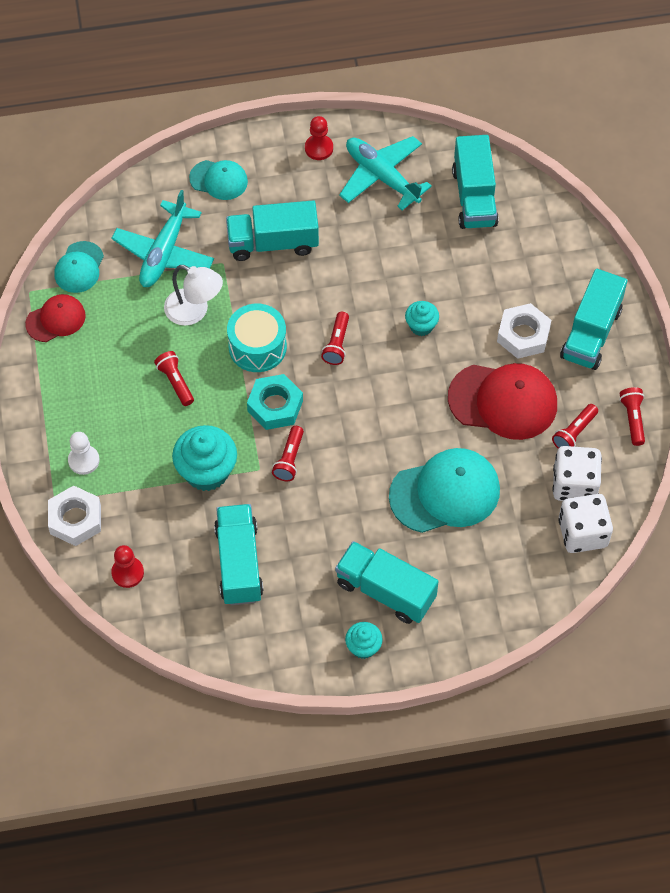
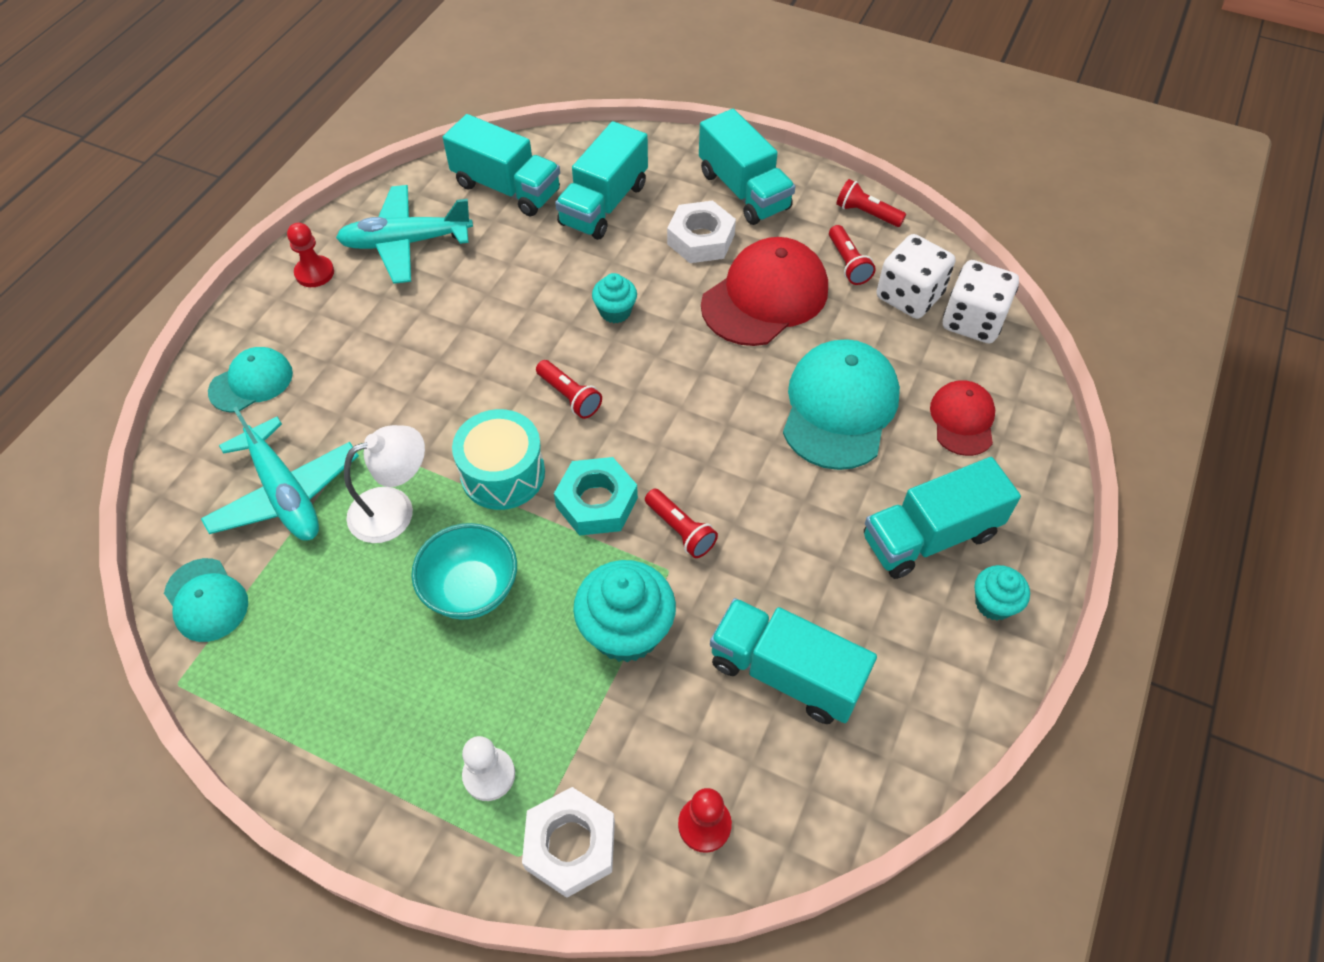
camera: 55 degrees left, 5 degrees down
red cap [25,294,86,342] -> red cap moved to [930,380,995,456]
red flashlight [154,351,194,406] -> turquoise bowl [411,523,517,620]
turquoise truck [226,201,319,261] -> turquoise truck moved to [555,121,648,240]

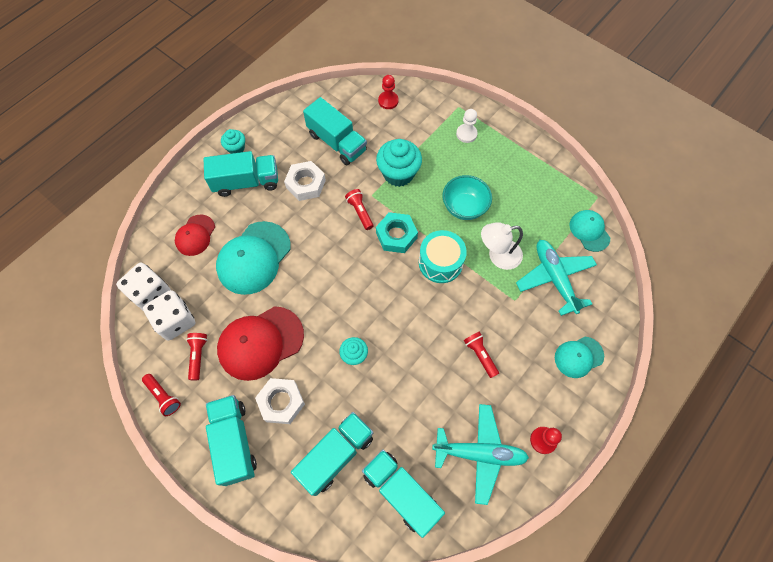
camera: 165 degrees left, 10 degrees up
white nut [522,787,615,898] -> white nut moved to [284,161,326,201]
red flashlight [536,360,602,419] -> red flashlight moved to [464,331,499,378]

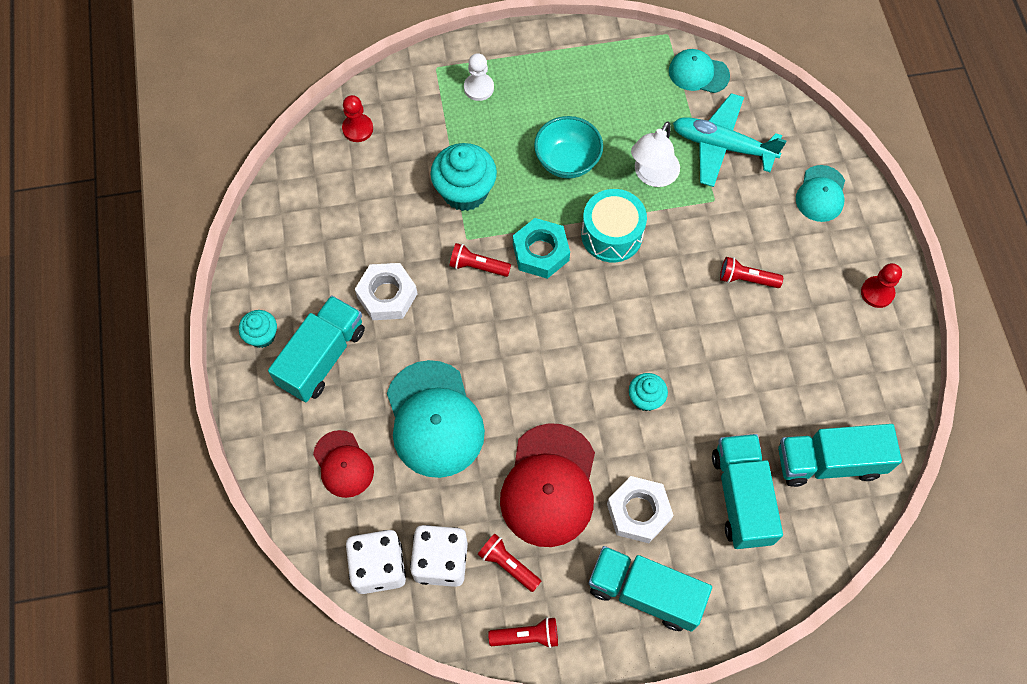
camera: 50 degrees left, 0 degrees up
turquoise truck [303,97,367,165] -> none
turquoise plane [432,404,529,505] -> none

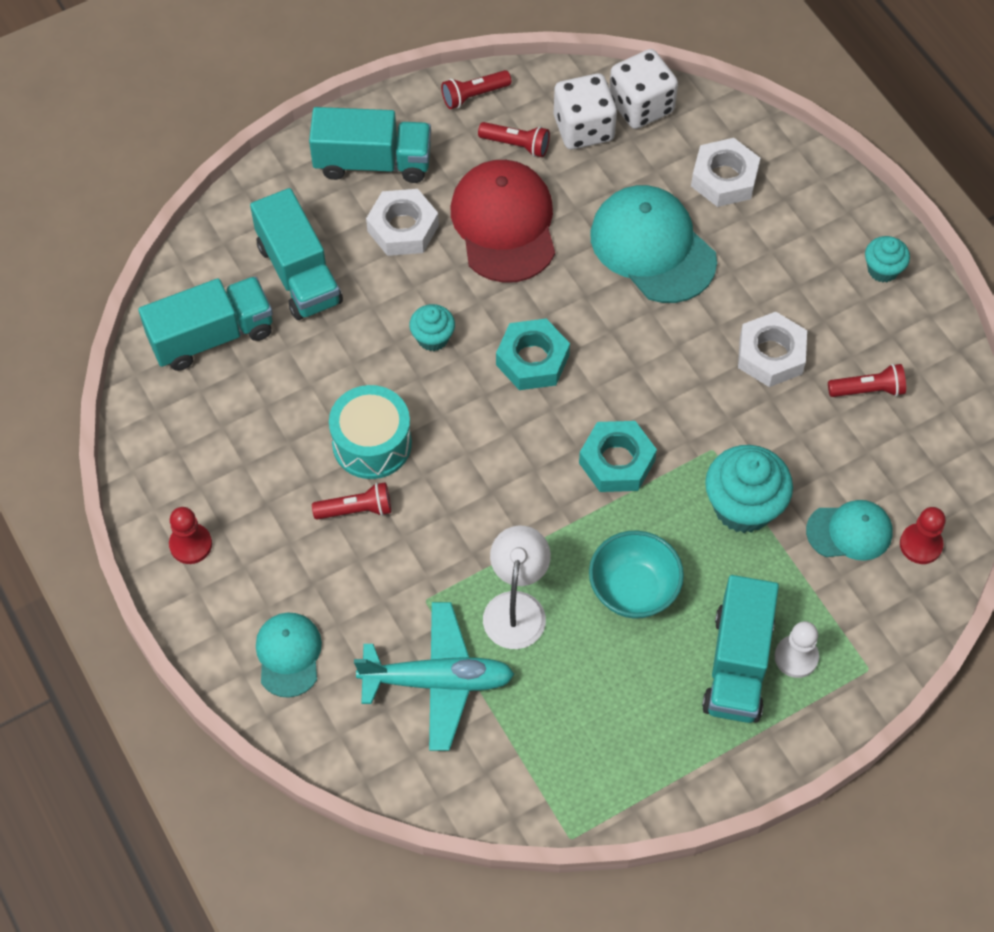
camera: 160 degrees right, 5 degrees down
turquoise truck [268,295,365,402] -> turquoise truck moved to [702,575,779,723]
red cap [313,430,374,498] -> white nut [691,138,760,207]
red flashlight [449,243,511,277] -> red flashlight moved to [828,364,906,397]
turquoise drum [581,189,647,262] -> turquoise drum moved to [329,385,412,479]
turquoise cap [669,49,730,93] -> turquoise cap moved to [806,500,893,561]
none -> turquoise nut [496,319,570,390]

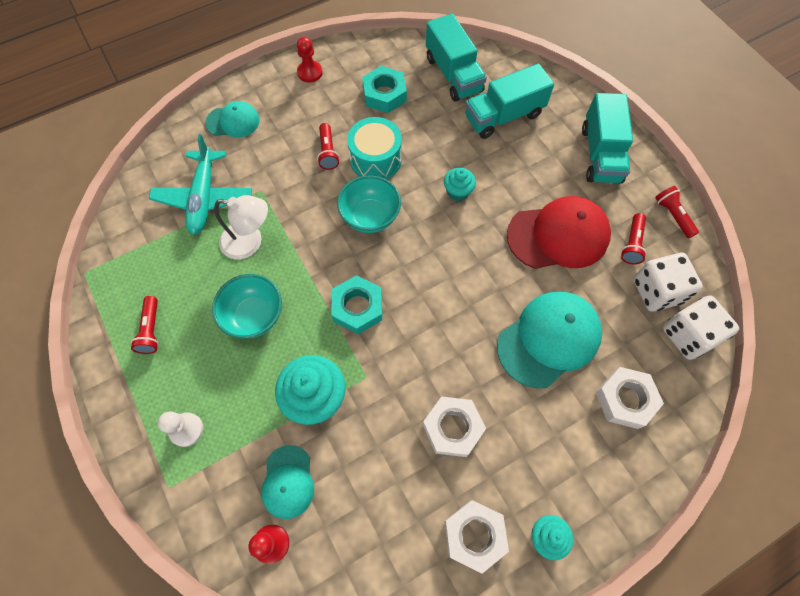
camera: 90 degrees right, 5 degrees up
white nut [366,189,439,256] -> white nut moved to [444,500,509,574]
turquoise nut [496,319,570,390] -> turquoise nut moved to [362,66,407,113]
turquoise truck [702,575,779,723] -> none
red flashlight [828,364,906,397] -> red flashlight moved to [131,296,159,354]
none -> turquoise bowl [337,175,401,233]

